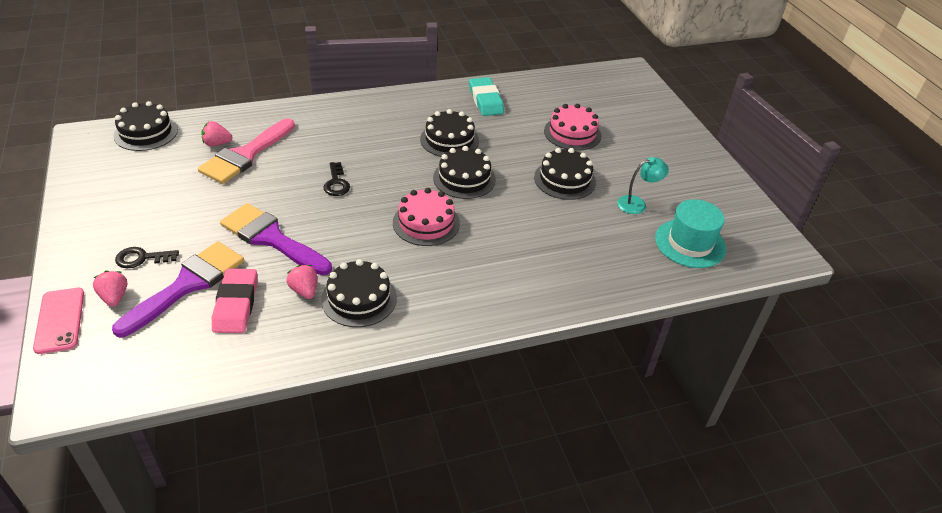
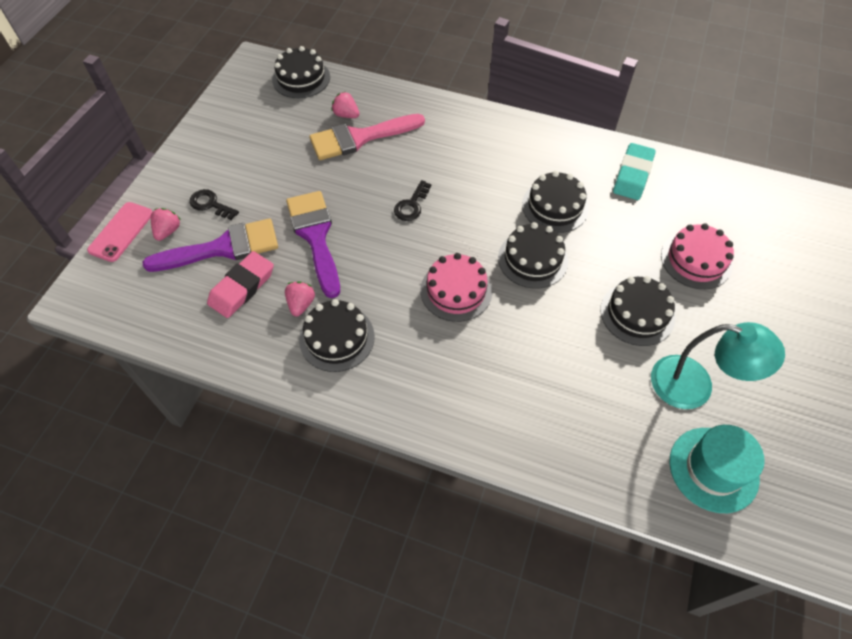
camera: 40 degrees right, 15 degrees up
turquoise lamp [617,157,669,214] -> turquoise lamp [651,322,785,409], size x1.70

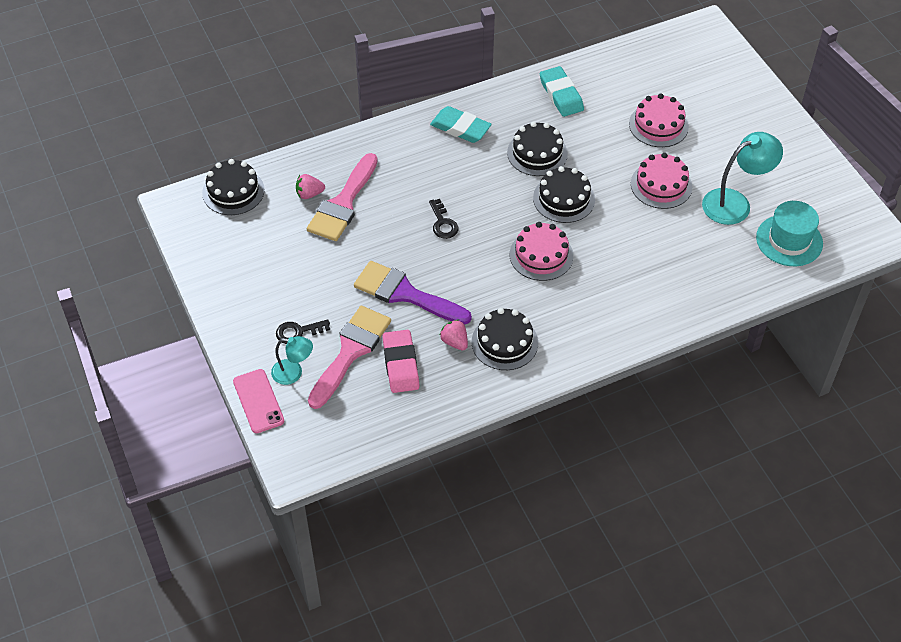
camera: 45 degrees left, 5 degrees down
purple brush [143,218,278,272] -> pink brush [308,306,391,409]
pink strawberry [151,208,181,241] -> turquoise lamp [271,336,313,385]
black cake [600,276,675,346] -> pink cake [631,153,692,209]
none -> turquoise eraser [430,106,492,143]

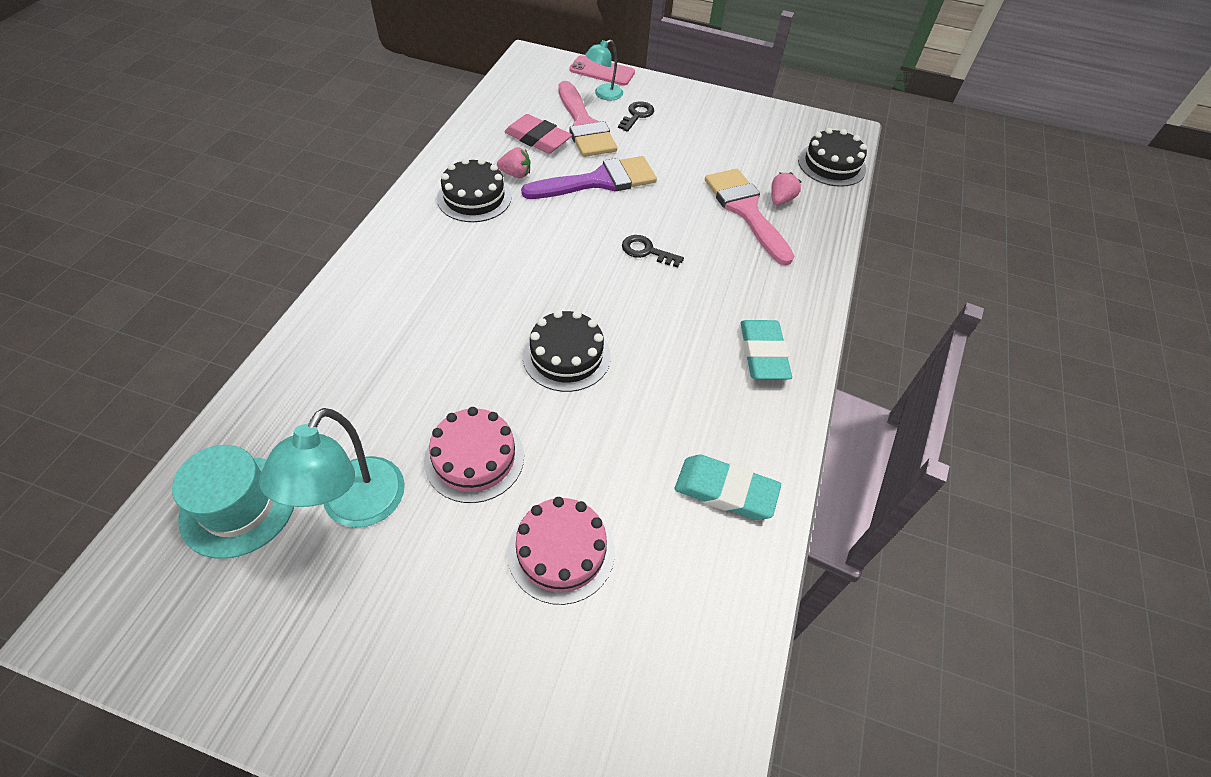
camera: 130 degrees right, 0 degrees up
turquoise eraser [430,106,492,143] -> turquoise eraser turned 75 degrees counterclockwise [741,320,792,379]
black cake [507,122,568,176] -> none
pink cake [510,222,573,281] -> none

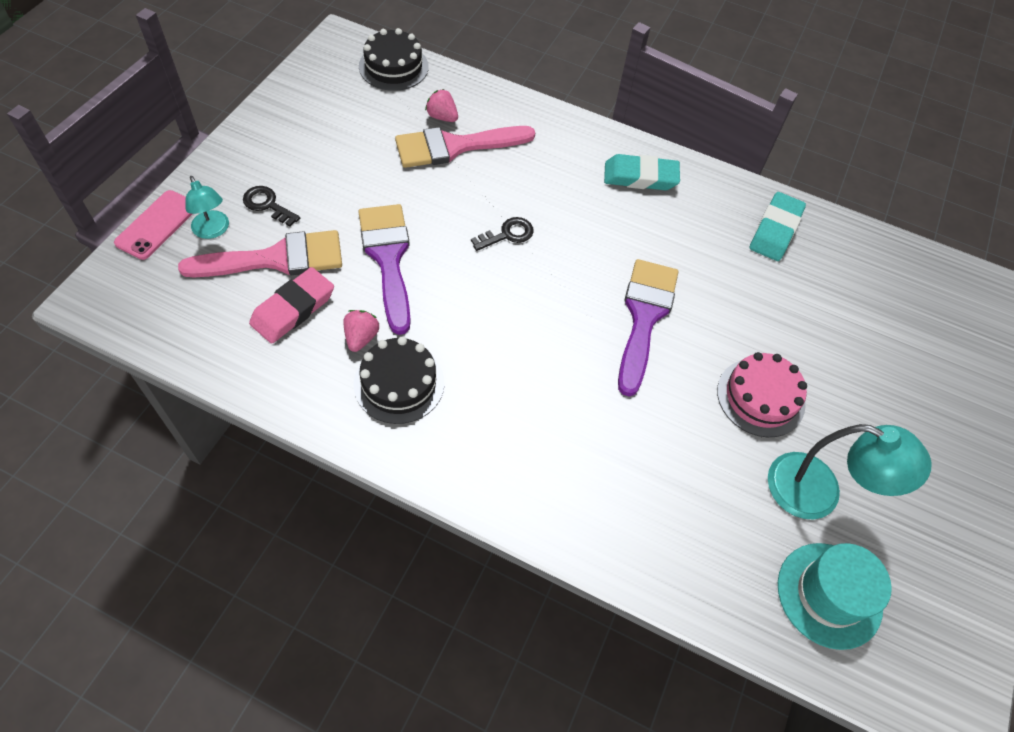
camera: 85 degrees left, 5 degrees up
pink cake [507,497,615,605] -> none
black cake [522,310,611,392] -> purple brush [618,259,678,397]
black key [622,235,684,268] -> black key turned 150 degrees counterclockwise [471,217,534,251]

